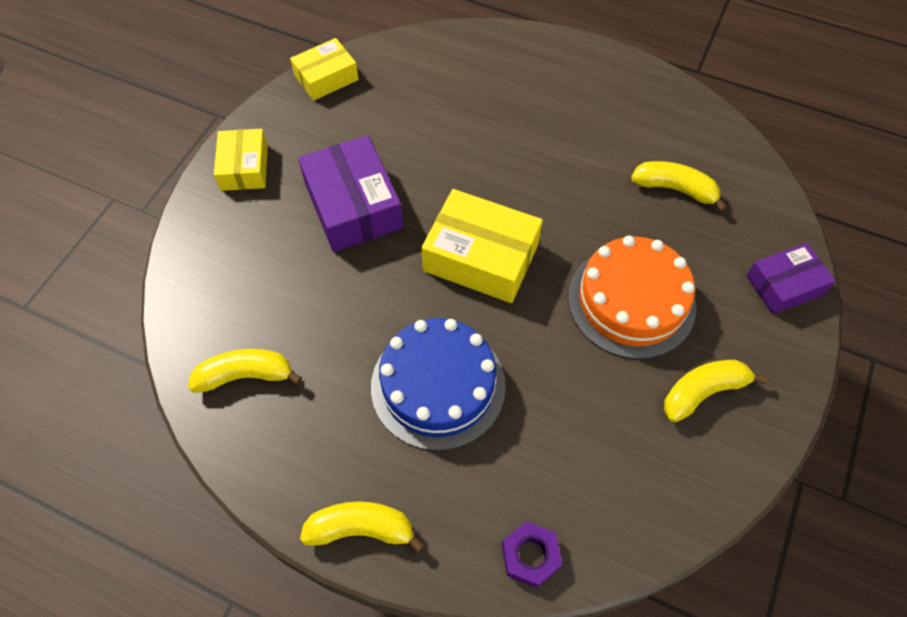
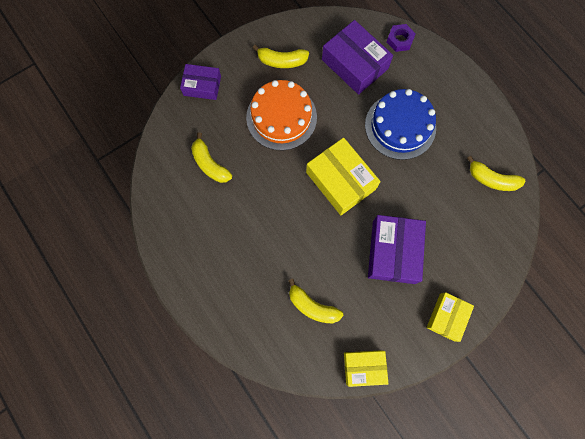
camera: 150 degrees left, 15 degrees up
yellow banana [300,501,425,553] -> yellow banana moved to [288,279,343,324]
none -> purple box [322,20,393,95]

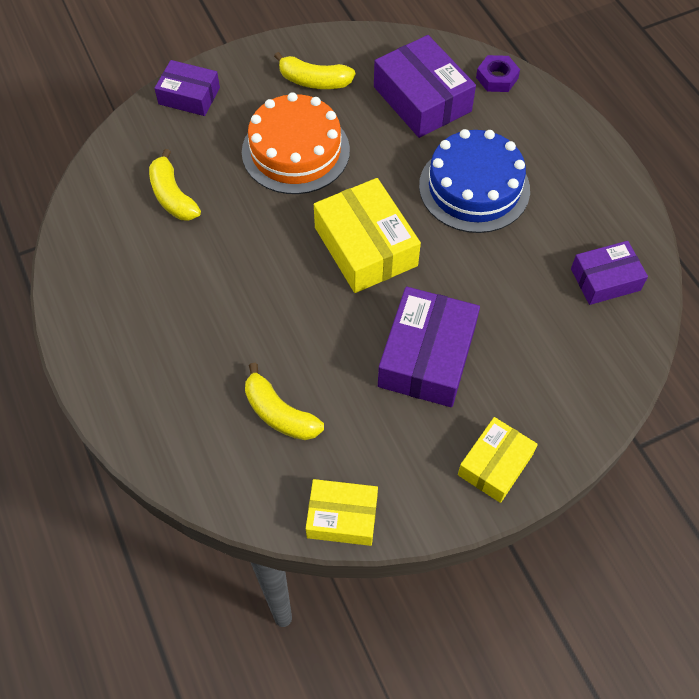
camera: 10 degrees right, 15 degrees down
yellow banana [467,156,525,191] -> purple box [571,241,648,305]

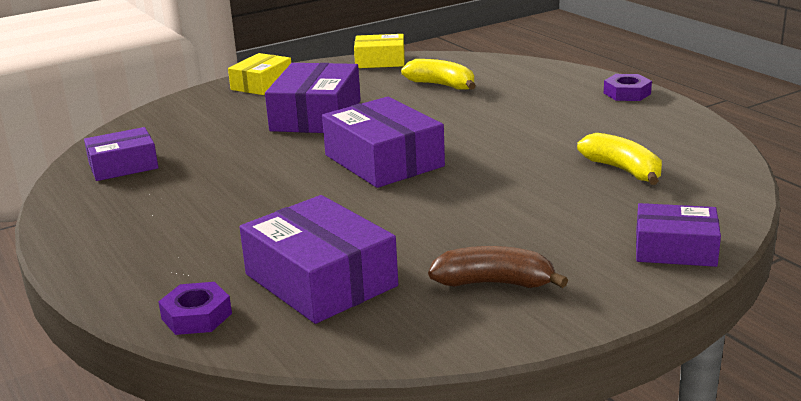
camera: 175 degrees right, 35 degrees down
orange cake [242,92,350,194] -> none
yellow banana [274,52,355,89] -> brown banana [428,246,568,288]
yellow box [314,178,421,293] -> purple box [322,97,445,188]
blue cake [419,129,530,233] -> none
none -> purple nut [604,74,652,101]

